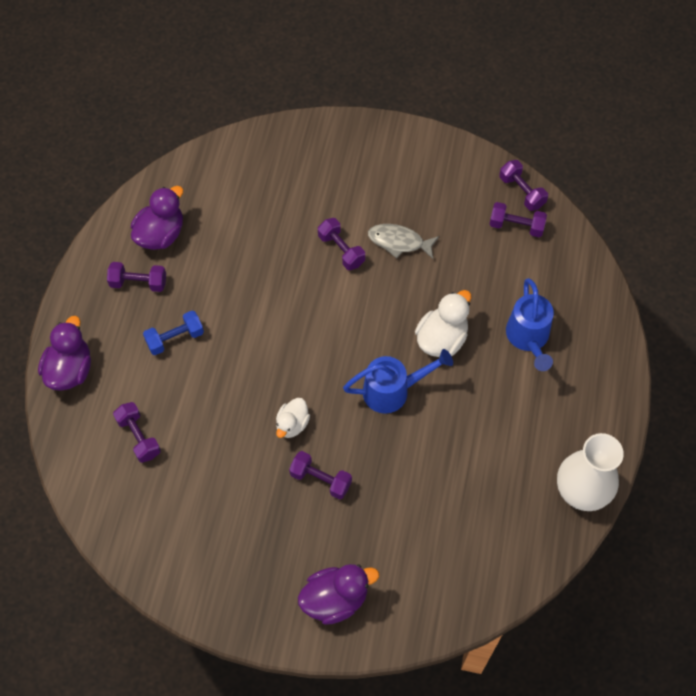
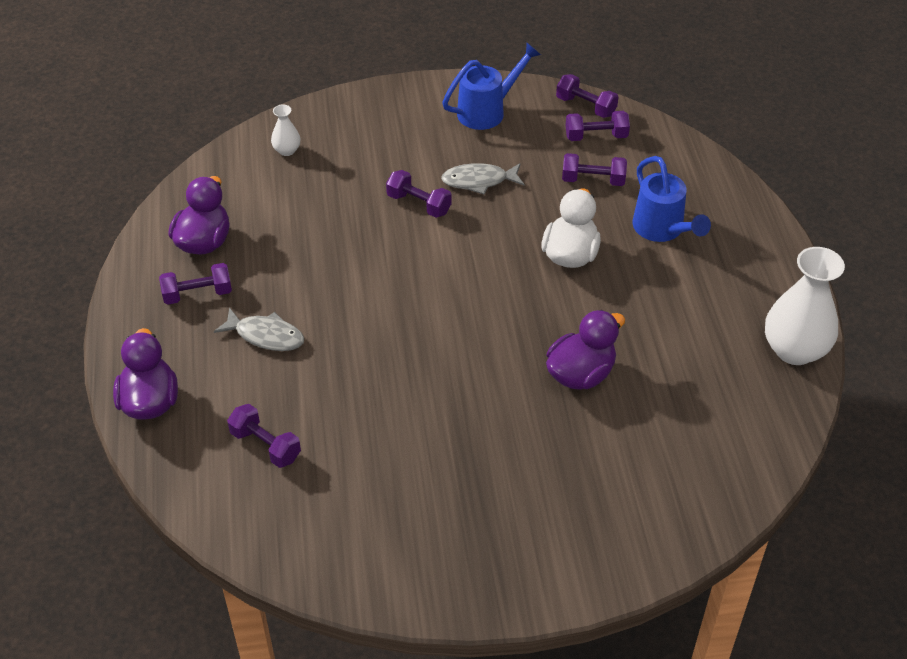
camera: 20 degrees left, 15 degrees down
blue dumbbell [143,311,204,355] -> grey fish [214,307,304,351]
white duck [276,398,310,438] -> none
purple dumbbell [289,451,352,499] -> purple dumbbell moved to [562,153,627,186]
purple duck [298,564,379,625] -> purple duck moved to [546,310,625,390]
blue watering can [343,349,453,414] -> blue watering can moved to [442,43,541,130]
none -> white vase [271,104,300,156]

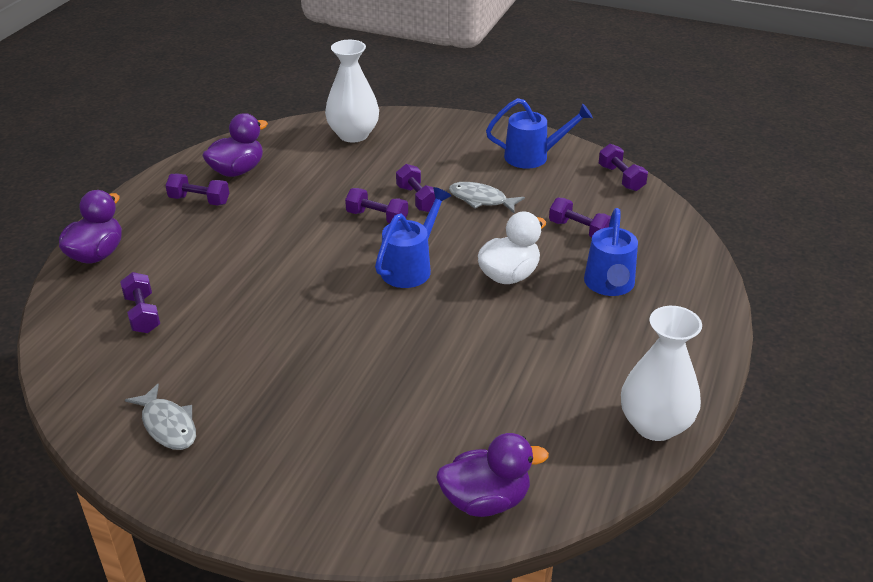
camera: 30 degrees right, 10 degrees down
grey fish [214,307,304,351] -> grey fish moved to [125,383,196,450]
white vase [271,104,300,156] -> white vase [325,40,379,143], size x2.12
purple duck [546,310,625,390] -> purple duck moved to [436,433,549,517]
purple dumbbell [566,111,630,141] -> purple dumbbell moved to [345,188,408,223]
none -> blue watering can [375,187,451,288]

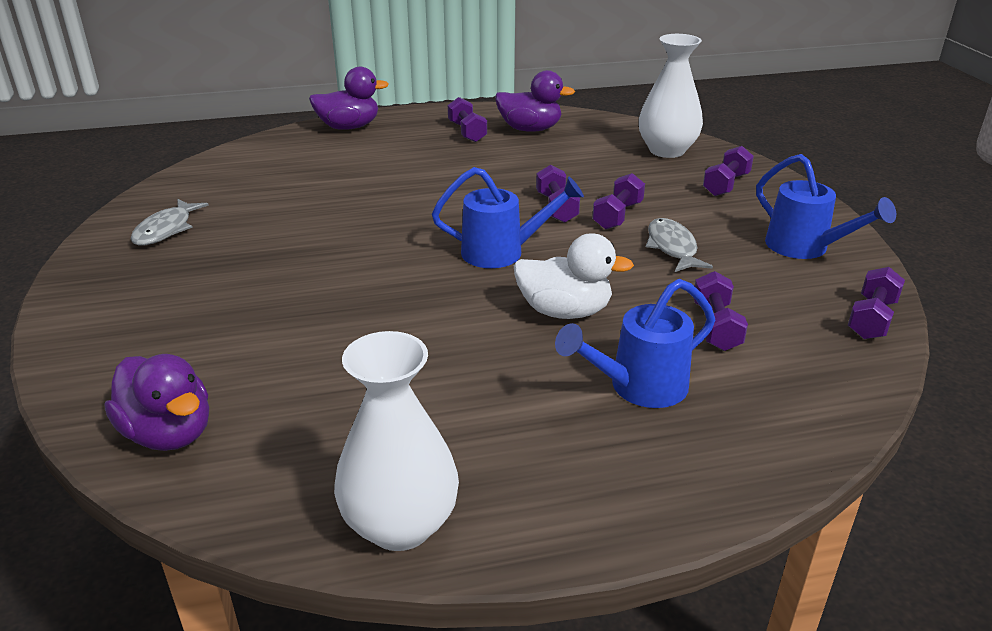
camera: 55 degrees right, 5 degrees down
purple dumbbell [120,272,160,333] -> purple dumbbell moved to [703,146,754,196]

